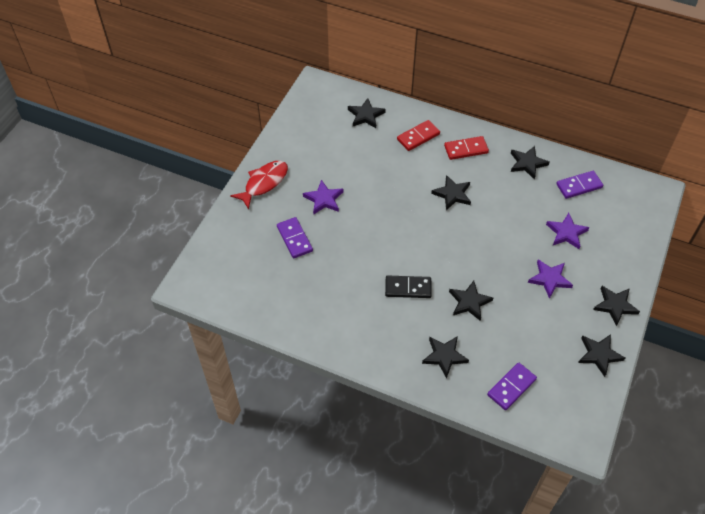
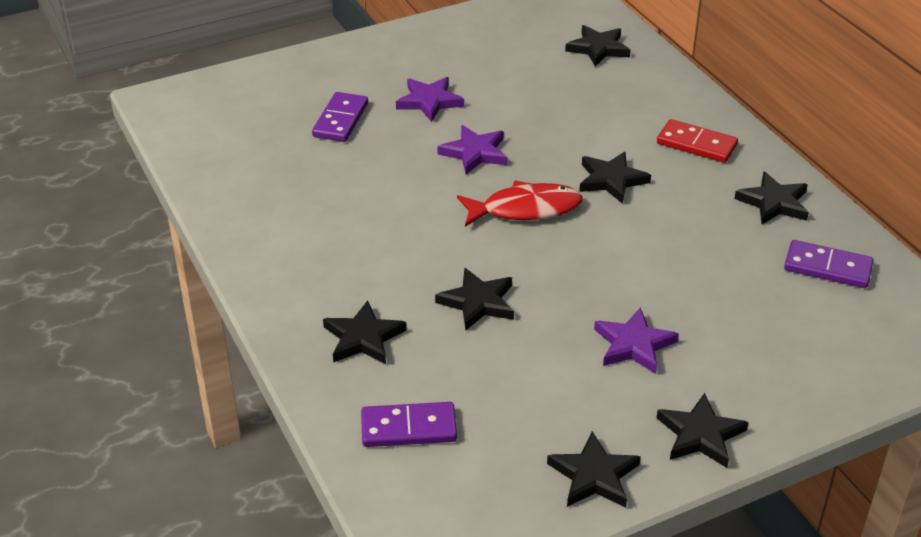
camera: 40 degrees right, 15 degrees down
red fish [230,161,288,209] -> red fish moved to [457,181,582,227]
black domino [385,275,432,298] -> none
red domino [397,120,440,151] -> none
purple star [546,213,590,249] -> purple star moved to [438,125,507,175]

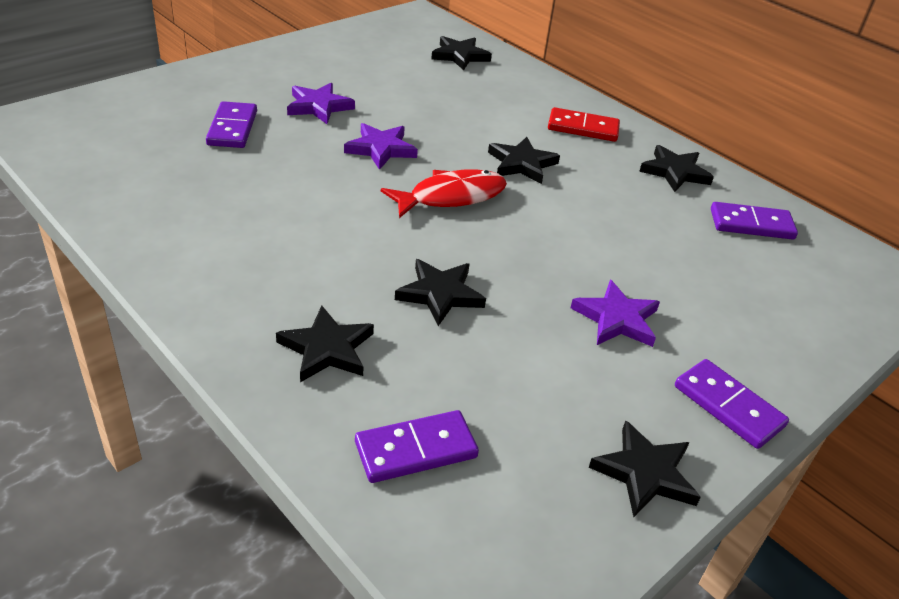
camera: 20 degrees left, 0 degrees up
black star [657,393,749,468] -> purple domino [675,359,789,449]

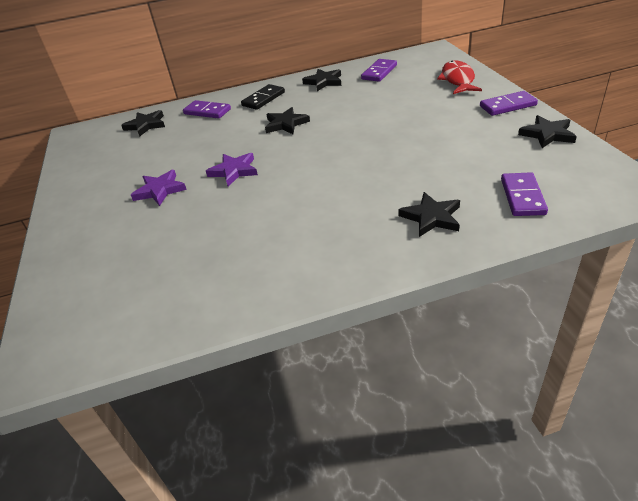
camera: 55 degrees left, 0 degrees up
purple domino [206,101,257,148] -> purple domino moved to [183,100,231,119]
red fish [381,169,507,218] -> red fish moved to [437,61,482,94]
black star [395,259,486,326] -> none
red domino [548,107,620,142] -> black domino [241,84,285,110]
purple star [571,280,660,347] -> none

